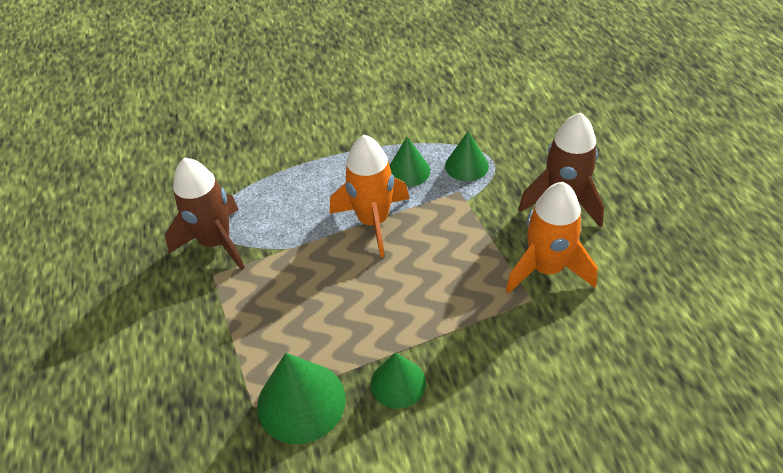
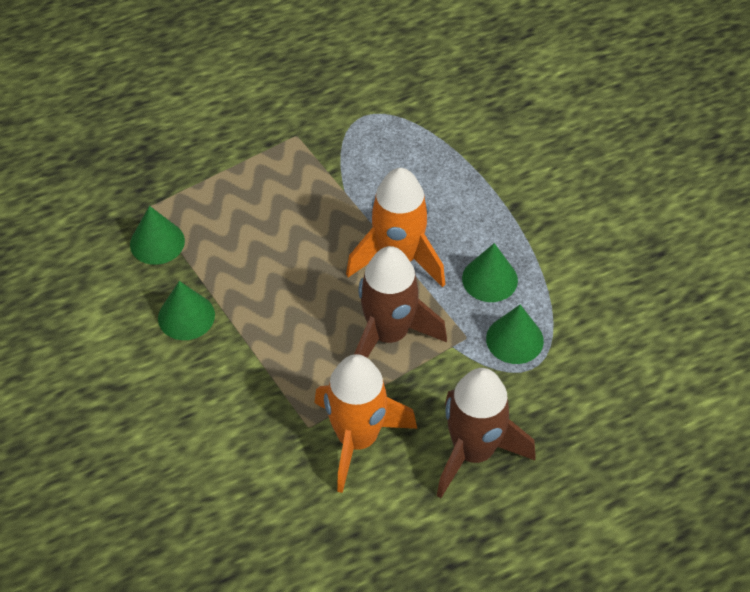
camera: 75 degrees right, 5 degrees up
brown rocket [165,157,245,270] -> brown rocket moved to [354,246,447,358]
green cone [257,353,345,444] -> green cone [130,206,185,265], size x0.63

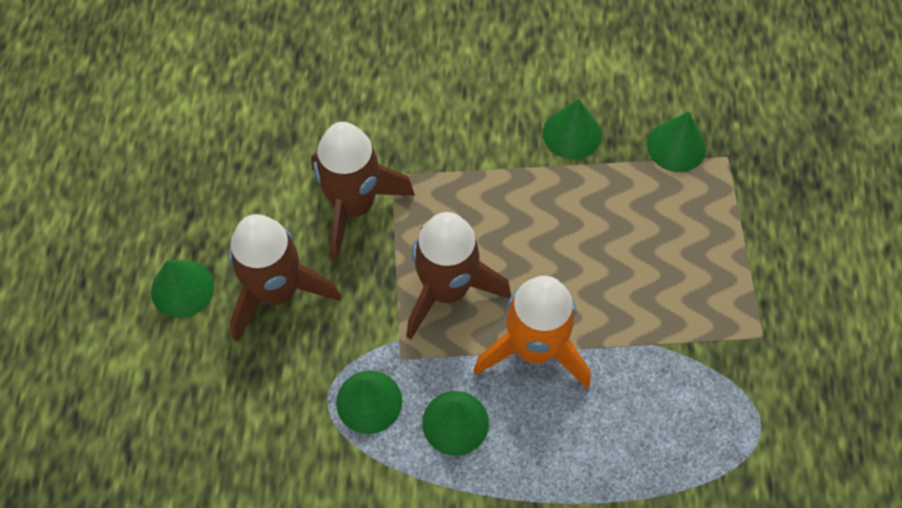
camera: 120 degrees right, 10 degrees up
orange rocket [314,354,417,493] -> brown rocket [311,122,415,261]
none -> green cone [151,260,214,318]

